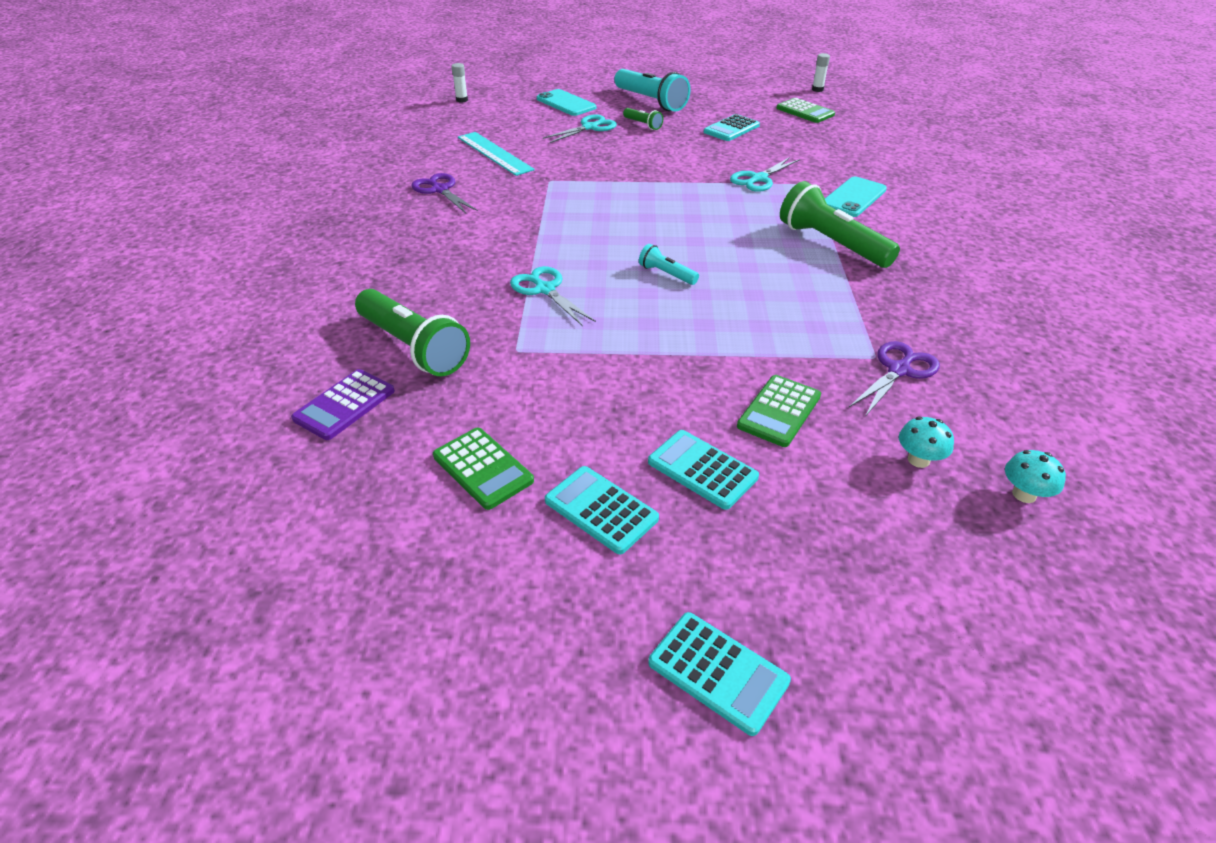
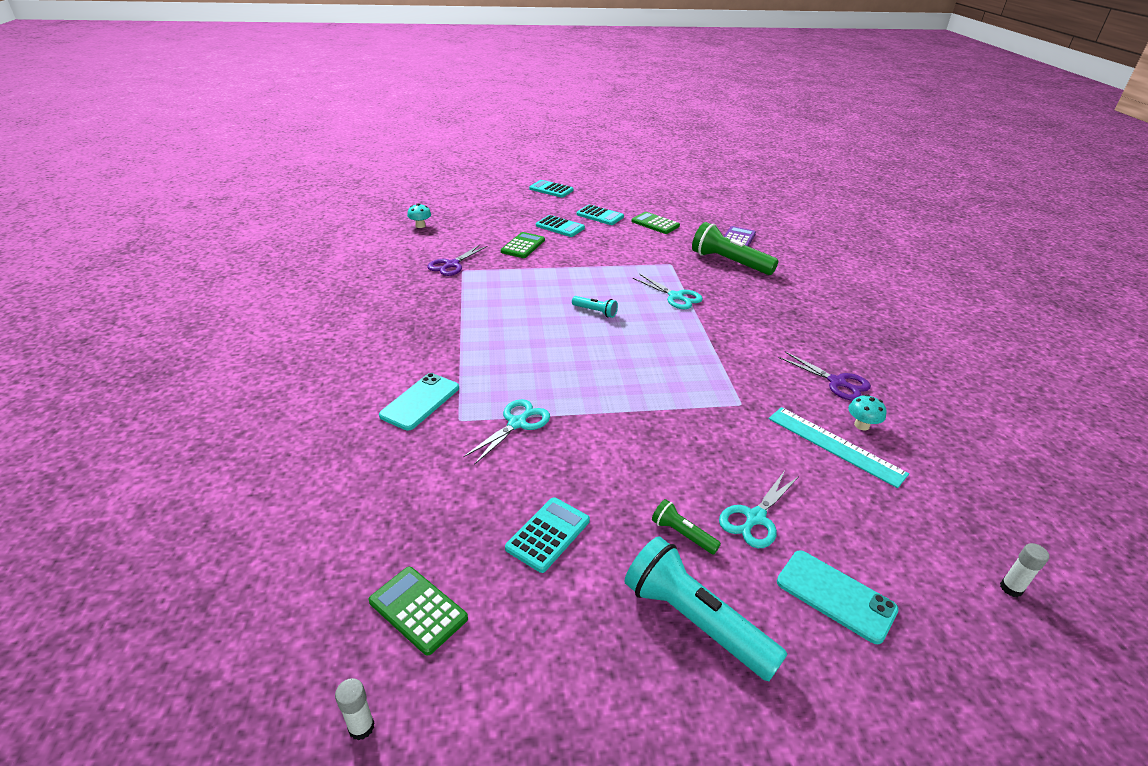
camera: 170 degrees right, 5 degrees down
green flashlight [780,181,900,268] -> none
turquoise mushroom [899,417,954,468] -> turquoise mushroom moved to [848,394,886,430]

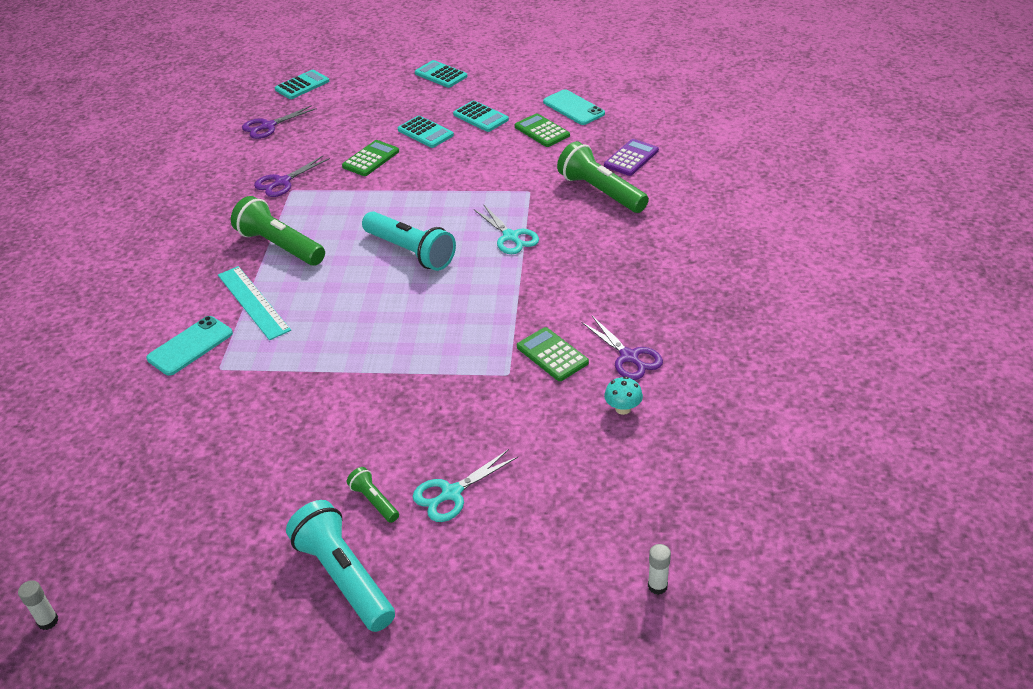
camera: 15 degrees right, 5 degrees up
green calculator [369,567,468,656] -> green calculator moved to [517,327,589,381]
turquoise mushroom [407,203,431,228] -> purple scissors [242,105,317,139]
turquoise scissors [463,399,550,465] -> none
turquoise calculator [505,497,590,573] -> turquoise calculator moved to [275,70,330,99]
turquoise flashlight [572,296,618,318] -> turquoise flashlight [362,211,456,271], size x2.06
turquoise ruler [769,407,909,488] -> turquoise ruler moved to [218,266,291,340]
turquoise phone [777,550,899,644] -> turquoise phone moved to [543,89,605,125]
none -> green flashlight [231,196,325,266]

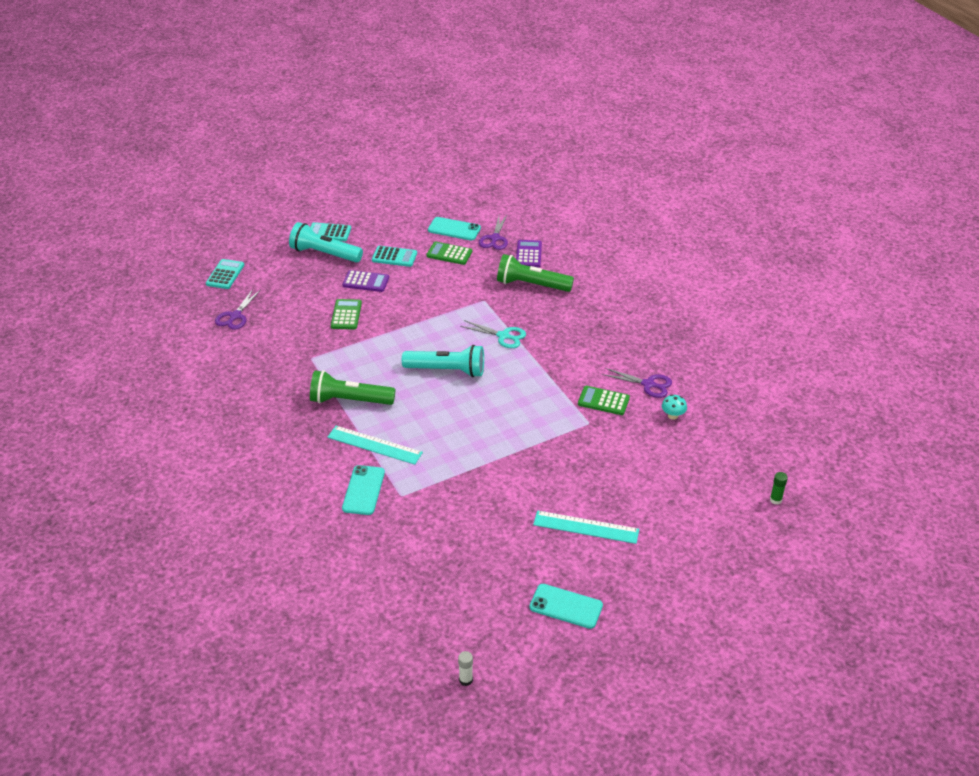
camera: 35 degrees left, 0 degrees up
purple scissors [254,156,330,197] -> purple scissors moved to [479,215,508,250]
turquoise flashlight [286,500,395,632] -> turquoise flashlight moved to [289,222,363,262]
green flashlight [347,467,399,523] -> turquoise ruler [533,510,639,544]
turquoise calculator [398,116,454,148] -> purple calculator [342,270,389,292]
turquoise scissors [413,449,518,522] -> none
white glue stick [648,544,671,595] -> green glue stick [770,472,788,505]
none -> turquoise phone [530,584,603,629]

